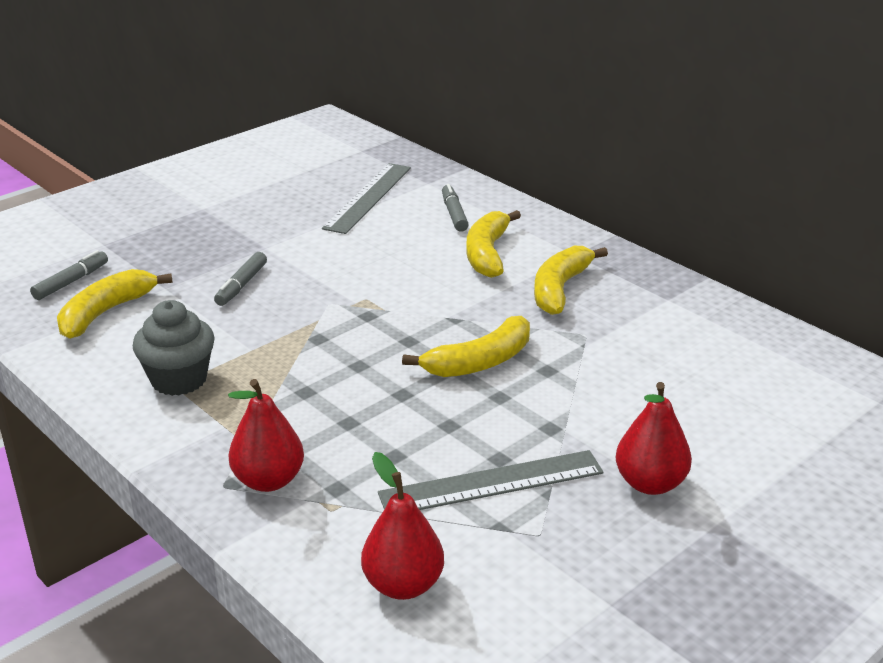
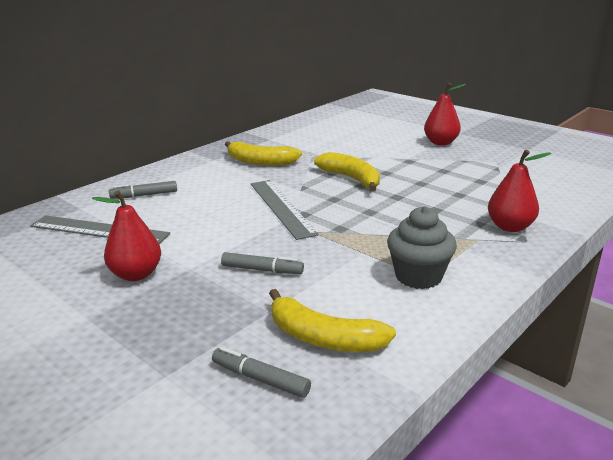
camera: 95 degrees left, 5 degrees down
red pear [361,452,444,600] -> red pear moved to [92,190,161,281]
grey ruler [378,450,604,510] -> grey ruler moved to [251,180,319,240]
yellow banana [466,210,521,278] -> none

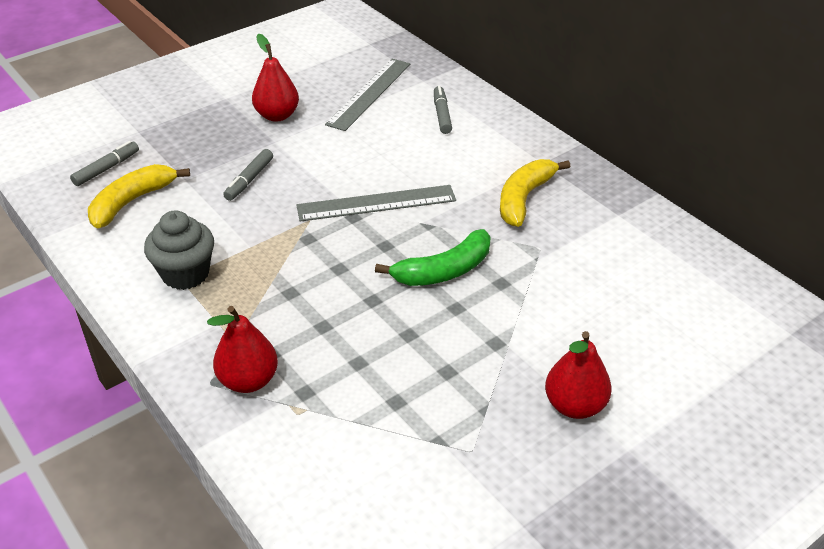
camera: 100 degrees right, 15 degrees up
yellow banana [314,152,380,191] -> green banana [375,229,491,286]

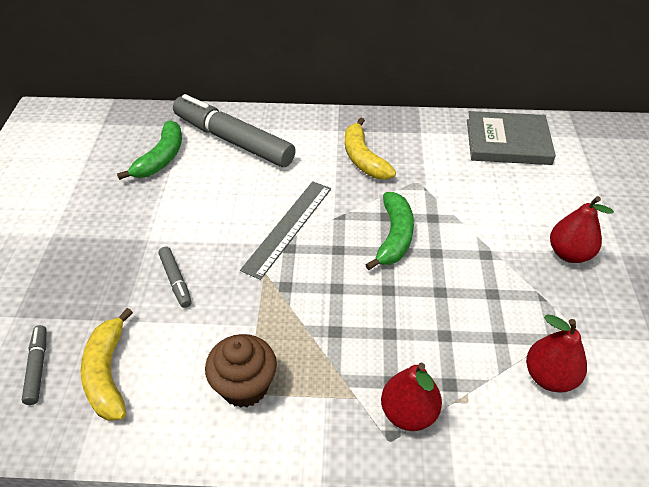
camera: 50 degrees left, 5 degrees up
grey cupcake [144,210,214,290] -> brown cupcake [205,334,277,408]
red pear [252,33,299,122] -> red pear moved to [526,315,587,393]
grey ruler [325,59,410,131] -> green banana [117,120,182,180]
grey marker [434,86,452,134] -> grey marker [173,94,296,167], size x2.31
none -> grey book [467,111,556,165]

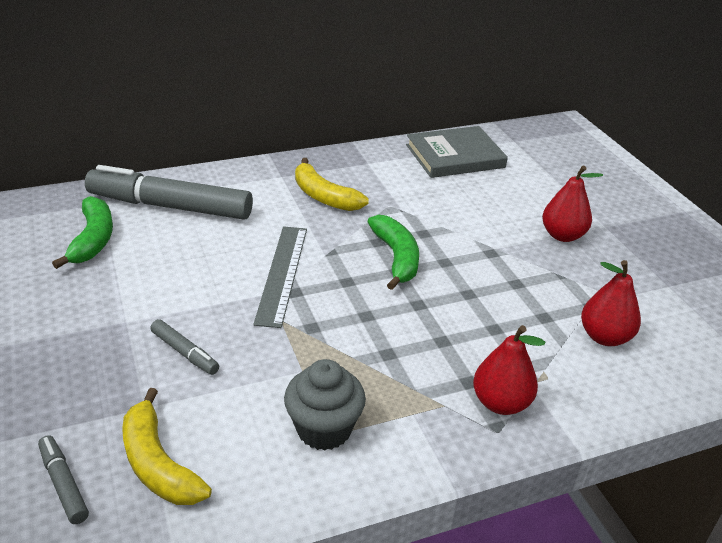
camera: 25 degrees left, 10 degrees down
brown cupcake [205,334,277,408] -> grey cupcake [284,359,366,451]

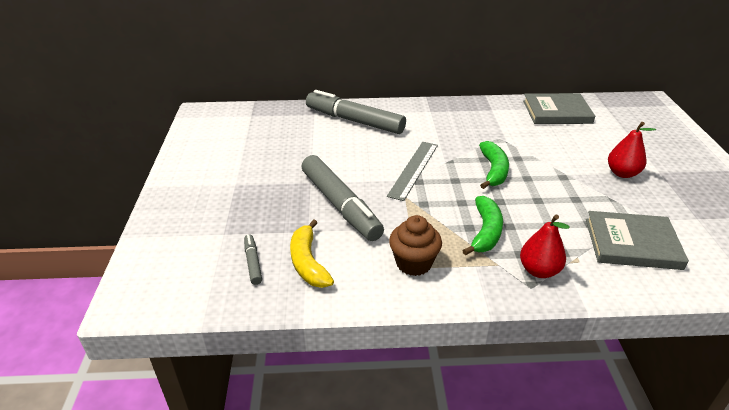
camera: 20 degrees right, 0 degrees up
green banana [52,196,113,269] -> green banana moved to [462,196,503,256]
grey marker [150,319,219,375] -> grey marker [302,155,384,241], size x2.31
grey cupcake [284,359,366,451] -> brown cupcake [389,215,442,276]
yellow banana [295,158,369,211] -> none
red pear [581,260,641,346] -> grey book [586,211,689,270]

